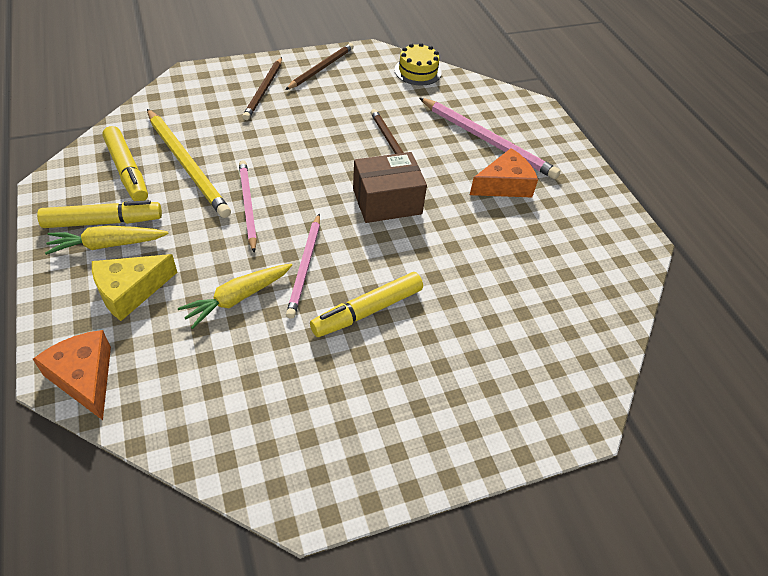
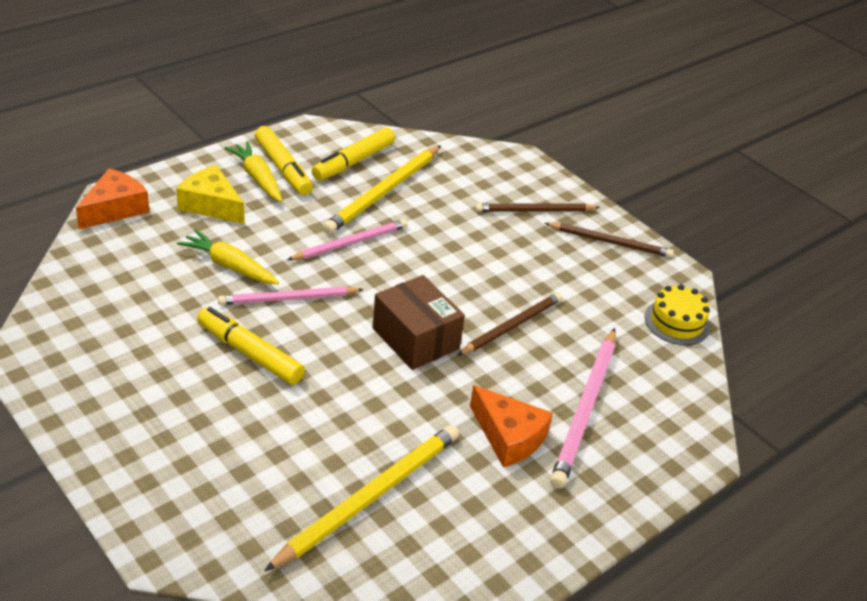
camera: 70 degrees right, 10 degrees down
none -> yellow pencil [264,425,459,572]

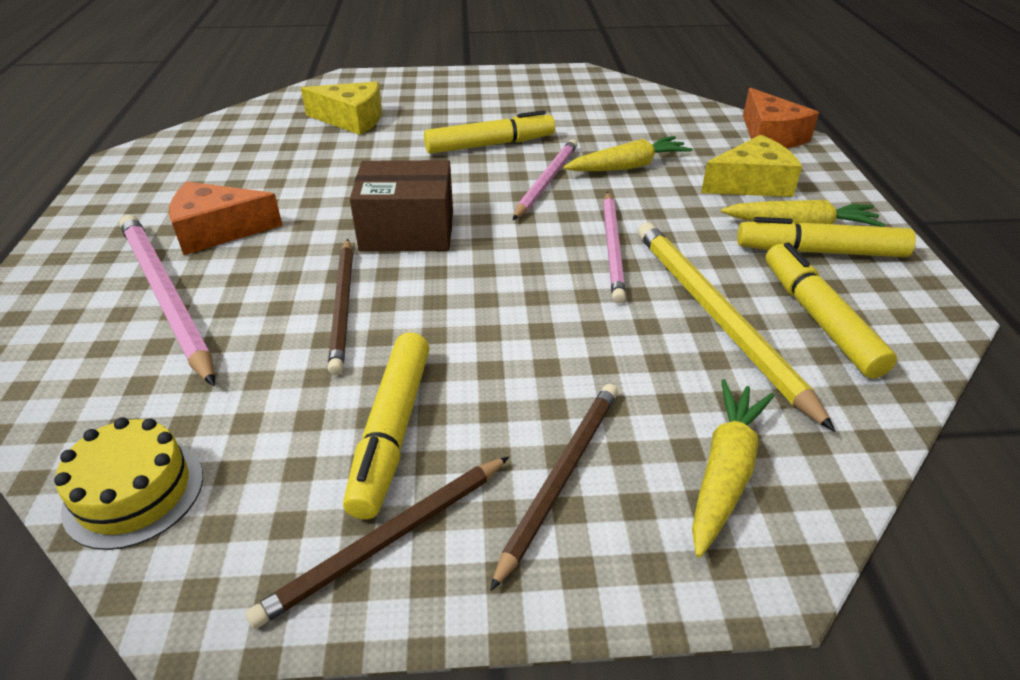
camera: 130 degrees right, 0 degrees up
yellow pencil [264,425,459,572] -> none
none -> yellow cheese [301,81,382,135]
none -> yellow marker [343,332,429,519]
none -> yellow carrot [692,379,775,558]

